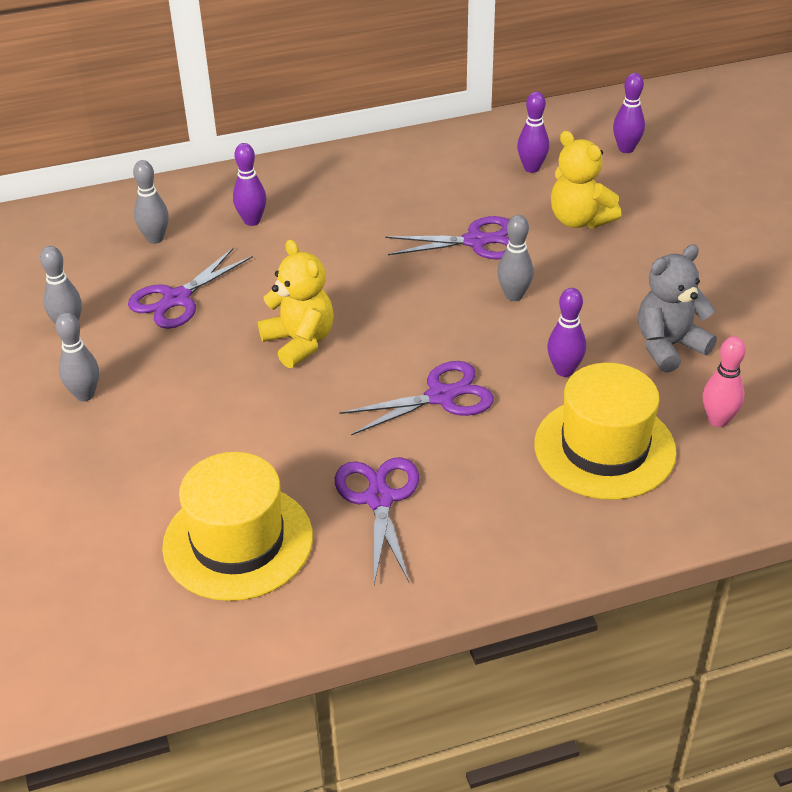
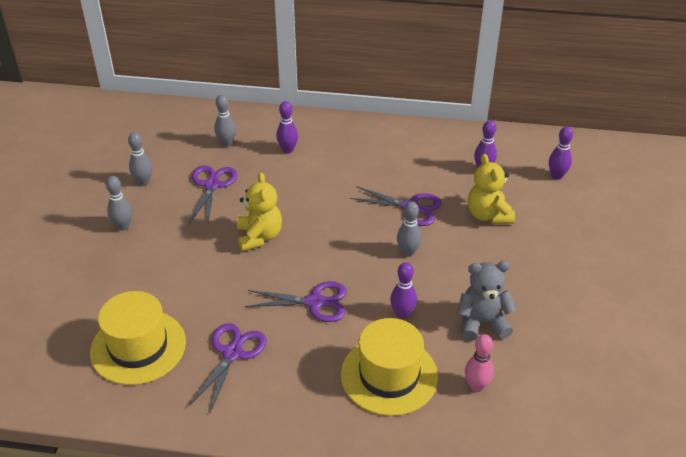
camera: 25 degrees right, 0 degrees up
purple scissors [128,247,253,329] -> purple scissors turned 120 degrees clockwise [189,165,237,223]

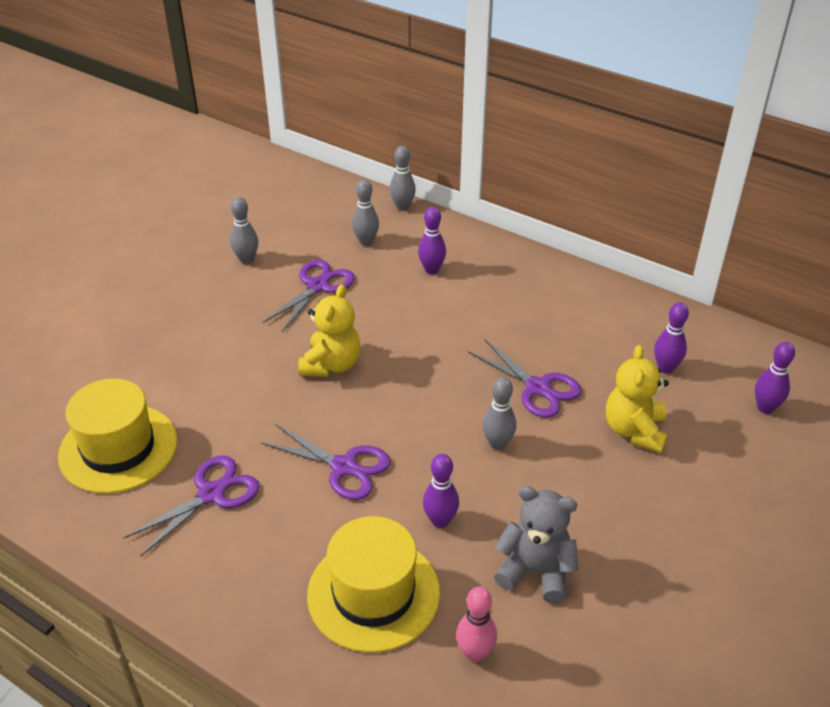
camera: 25 degrees right, 0 degrees up
grey bowling pin [106,176,132,230] -> grey bowling pin moved to [390,146,416,211]

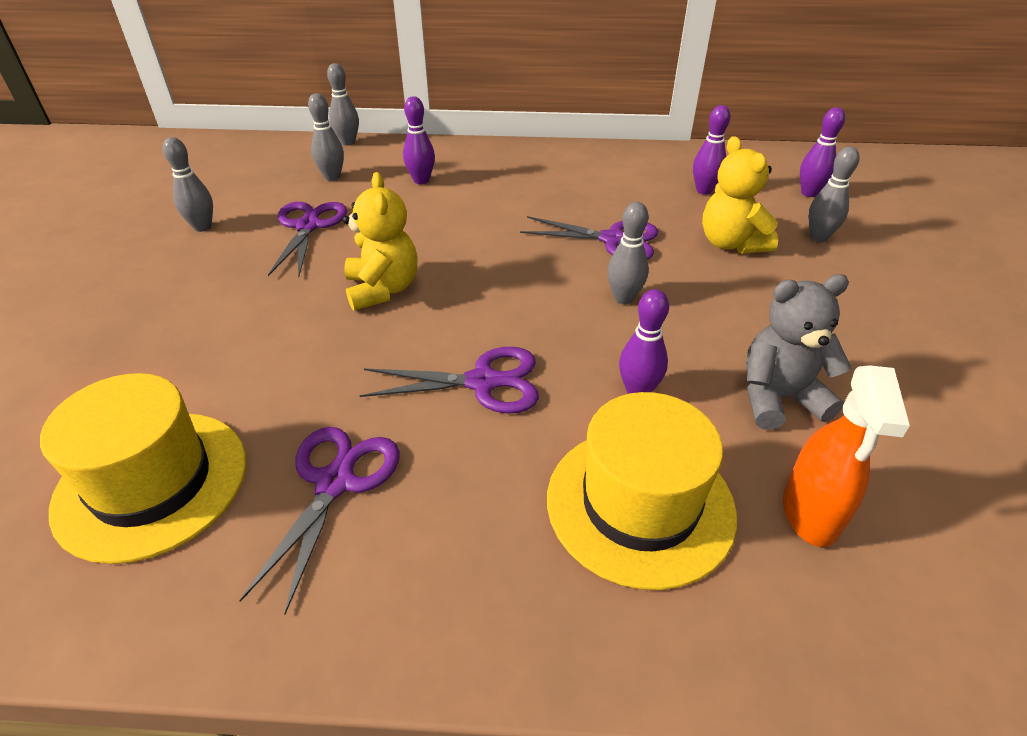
camera: 30 degrees left, 0 degrees up
pink bowling pin [456,587,497,662] -> orange spray bottle [783,365,910,547]
none -> grey bowling pin [808,147,860,242]

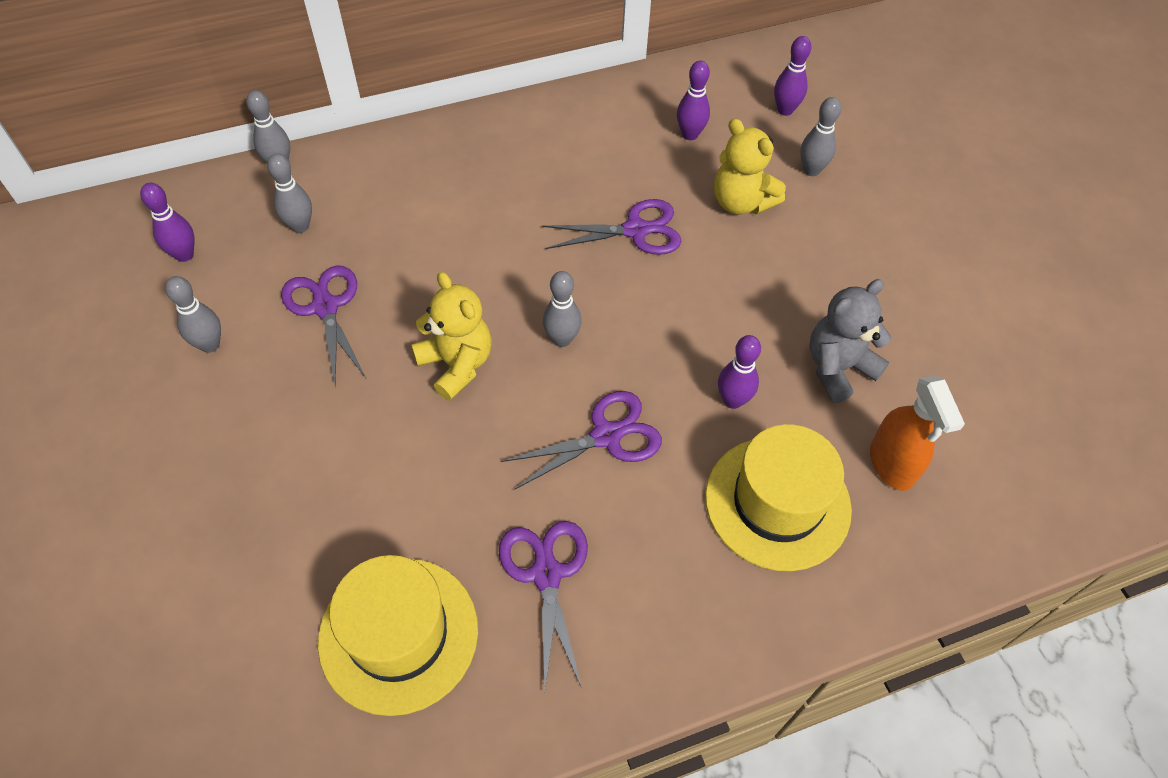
camera: 25 degrees left, 15 degrees up
purple bowling pin [403,96,435,184] -> purple bowling pin moved to [140,183,195,262]
grey bowling pin [607,202,649,304] -> grey bowling pin moved to [543,271,582,347]

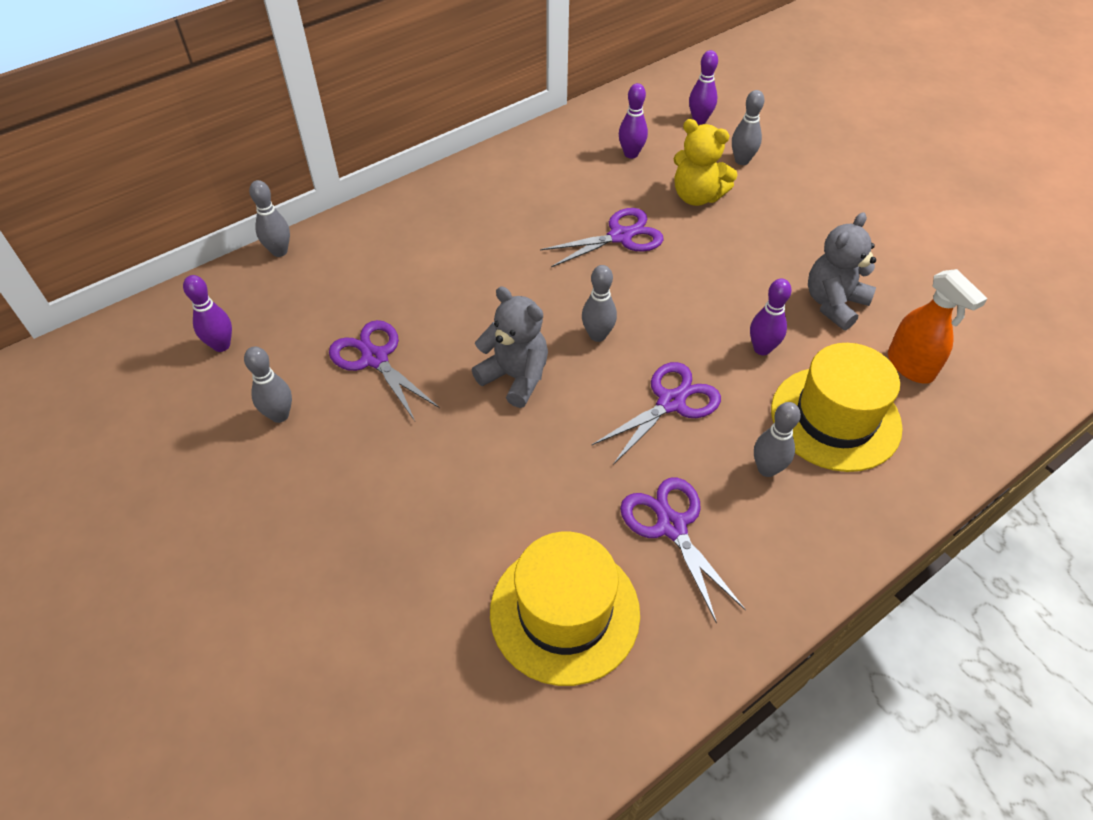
camera: 15 degrees left, 5 degrees down
grey bowling pin [267,154,312,233] -> grey bowling pin moved to [754,402,801,477]
yellow teddy bear [411,272,492,401] -> grey teddy bear [472,287,548,408]

